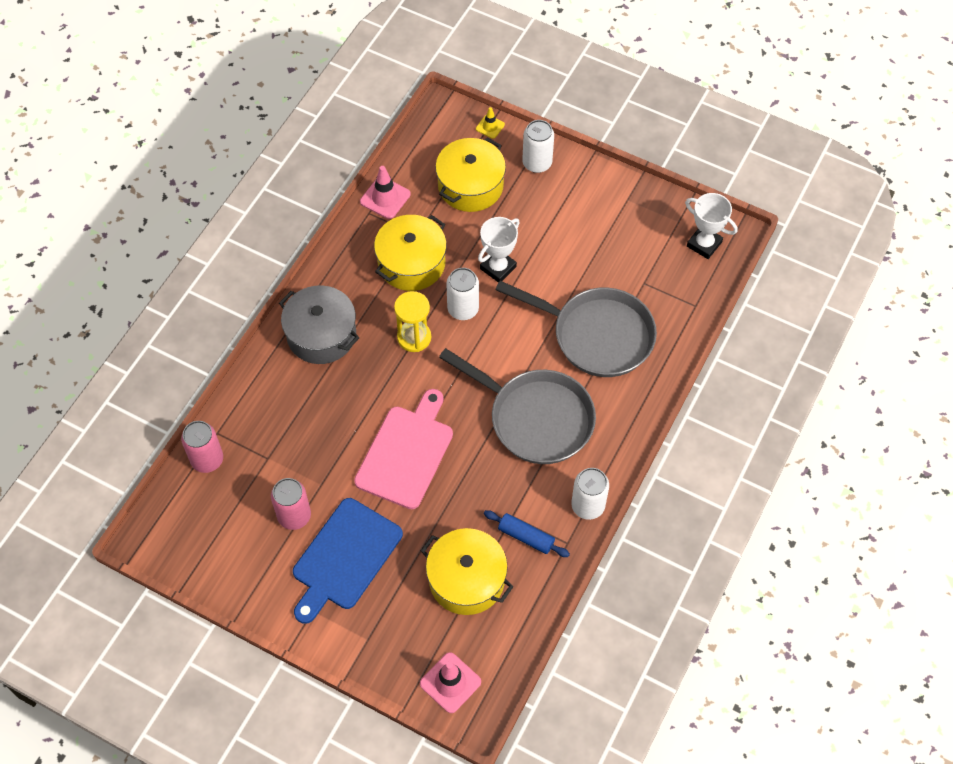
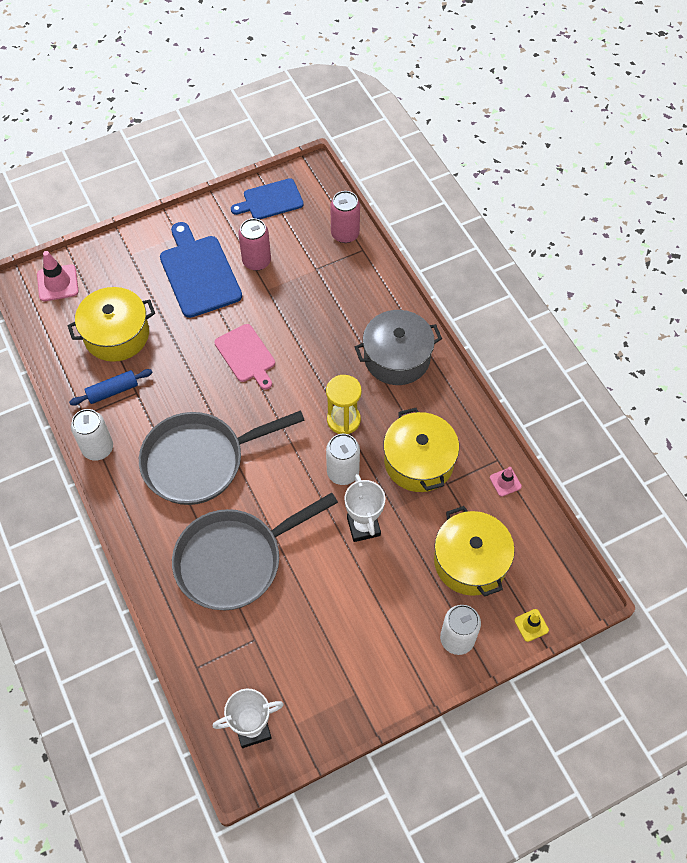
camera: 125 degrees right, 0 degrees up
pink cutting board [354,389,453,509] -> pink cutting board [214,324,275,390], size x0.65
pink traffic cone [360,166,411,219] -> pink traffic cone [490,467,522,497], size x0.59
none -> blue cutting board [231,178,304,220]

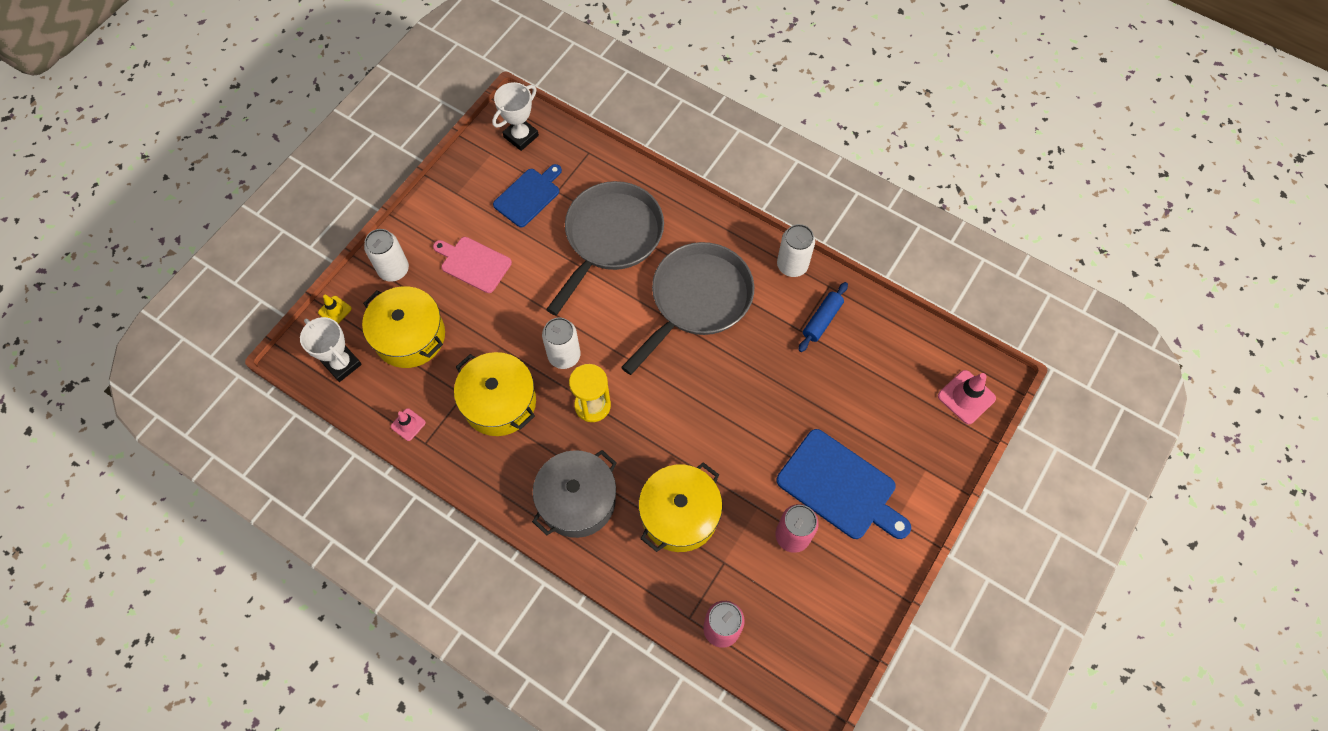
camera: 150 degrees right, 5 degrees up
yellow pot [67,287,155,362] -> yellow pot moved to [639,462,722,552]
pink cutting board [214,324,275,390] -> pink cutting board moved to [433,237,512,293]
blue cutting board [231,178,304,220] -> blue cutting board moved to [493,164,562,227]
white trophy [344,474,385,542] -> white trophy moved to [300,317,362,382]

